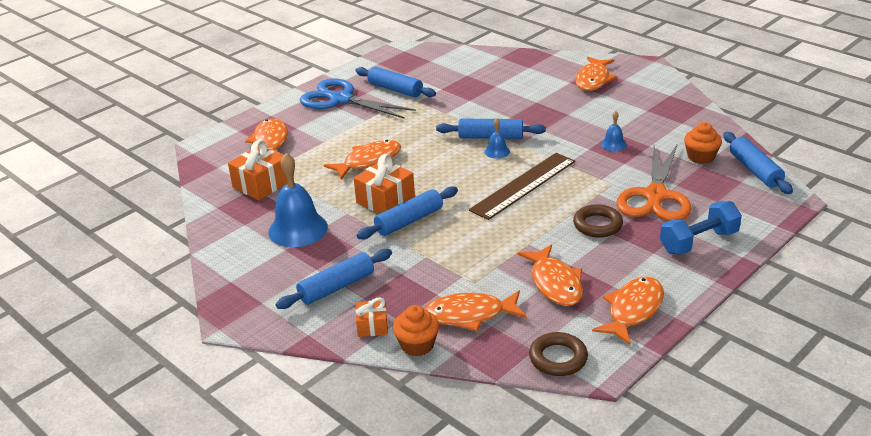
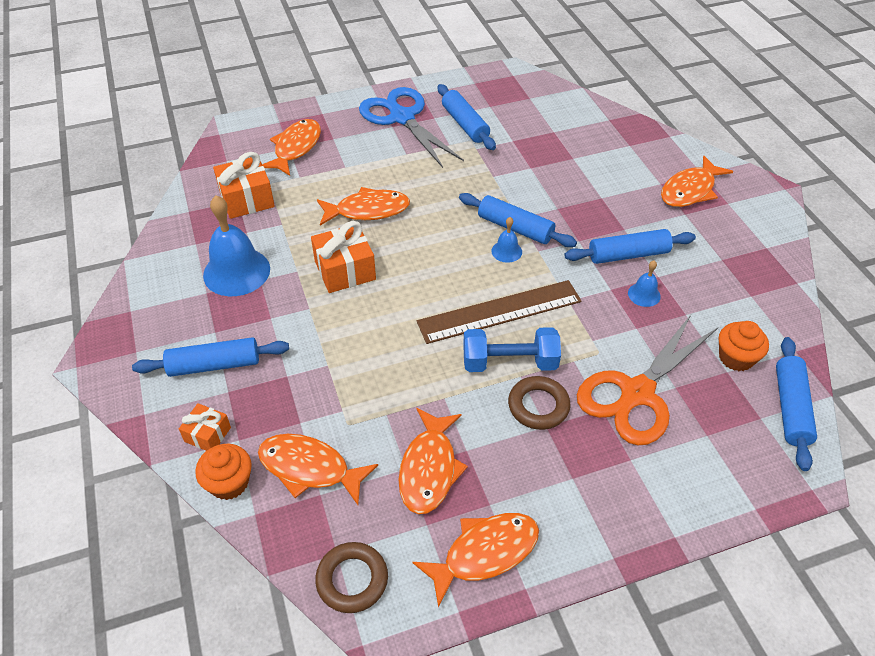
camera: 25 degrees right, 15 degrees up
blue rolling pin [357,186,458,239] -> blue rolling pin moved to [564,229,696,264]
blue dumbbell [660,201,742,255] -> blue dumbbell moved to [463,327,561,372]

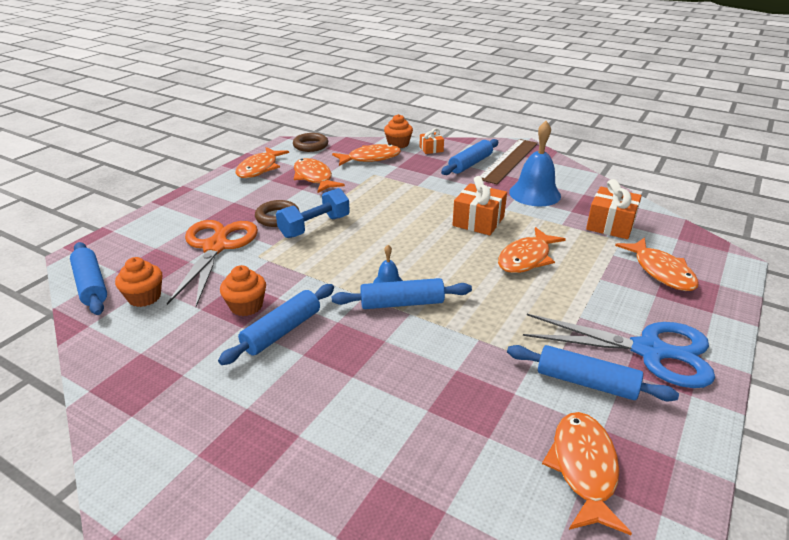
camera: 140 degrees right, 15 degrees down
brown ruler [417,280,582,344] -> brown ruler moved to [480,139,538,184]
blue bell [628,261,661,307] -> orange cupcake [220,265,266,316]
orange fish [661,156,733,207] -> orange fish moved to [542,412,632,535]

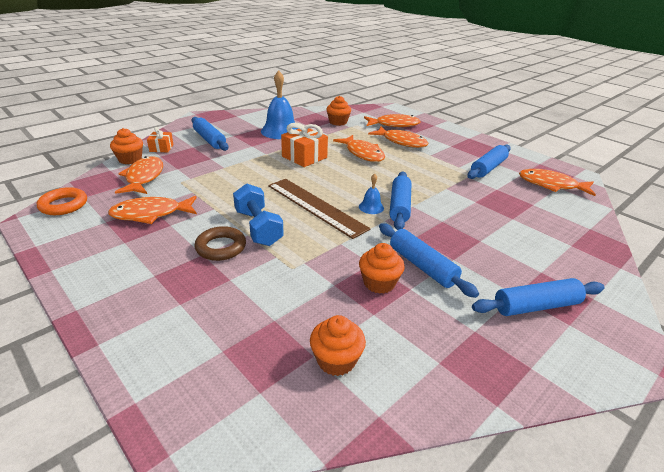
camera: 75 degrees left, 0 degrees up
blue rolling pin [70,242,107,315] -> blue rolling pin moved to [472,278,605,316]
orange scissors [167,220,258,307] -> none
orange fish [236,147,289,178] -> orange fish moved to [368,127,428,148]
brown ring [293,133,328,152] -> orange ring [37,187,87,215]
brown ruler [480,139,538,184] -> brown ruler moved to [268,179,370,239]
blue scissors [523,314,715,388] -> none
orange gift [586,179,642,239] -> orange cupcake [326,96,351,126]

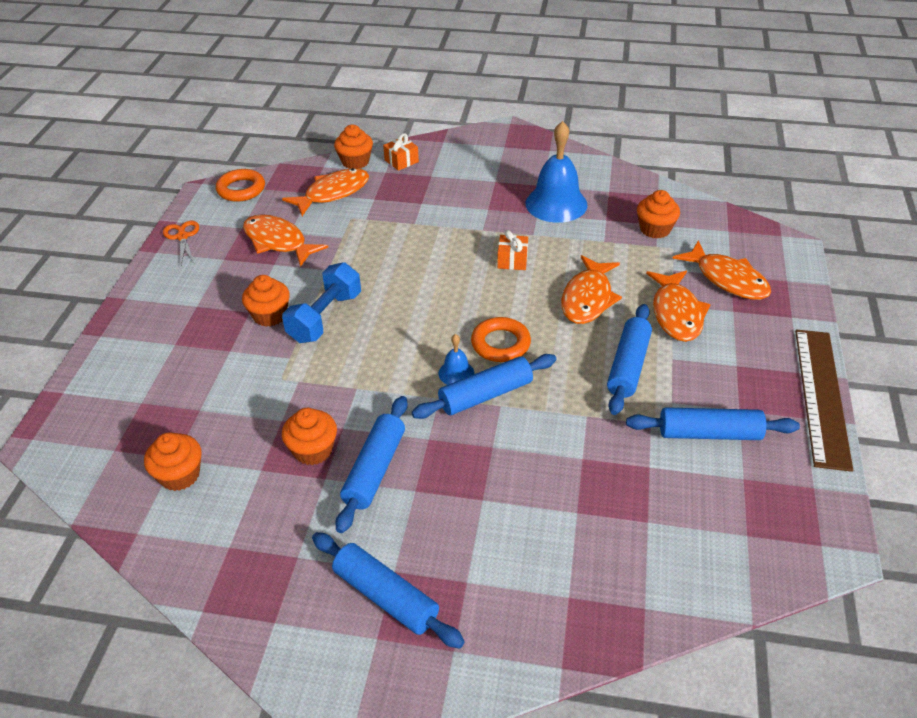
camera: 55 degrees right, 10 degrees up
blue rolling pin [192,117,228,151] -> blue rolling pin moved to [607,304,652,415]
brown ring [194,226,246,261] -> orange cupcake [242,275,290,327]
brown ruler [268,179,370,239] -> brown ruler moved to [795,330,853,472]
orange gift [281,123,328,167] -> orange gift [497,230,528,270], size x0.58
orange fish [519,169,596,196] -> none
none -> orange scissors [163,221,199,265]
none -> orange ring [471,317,531,362]

